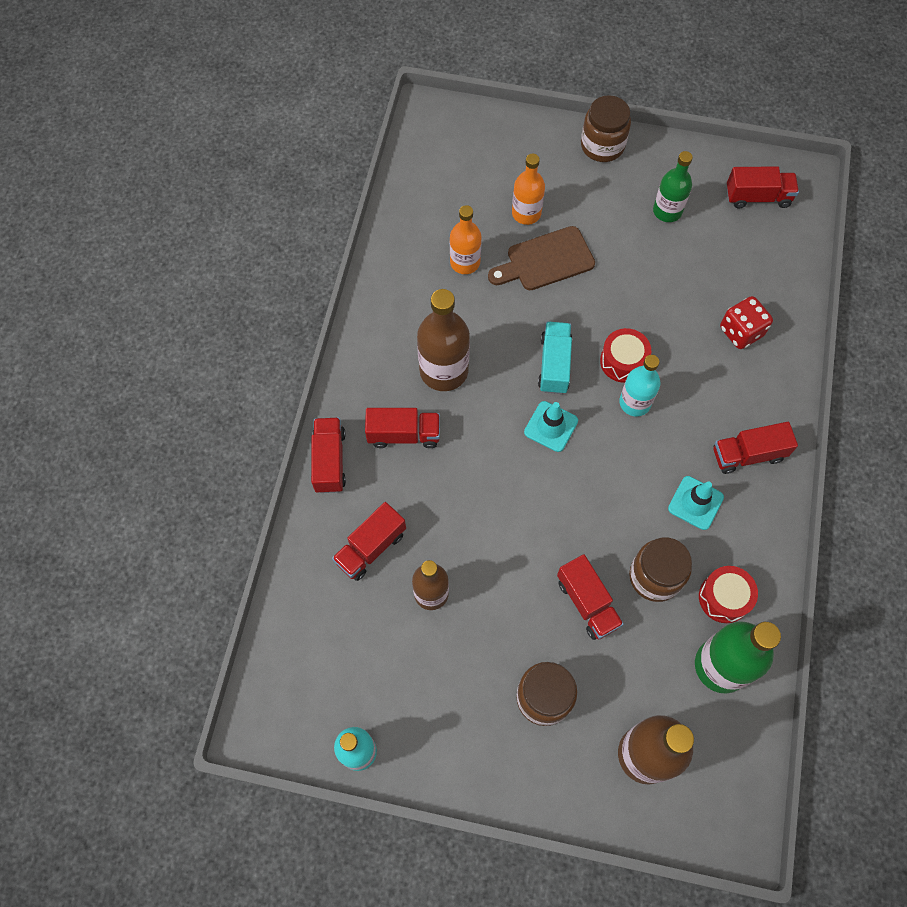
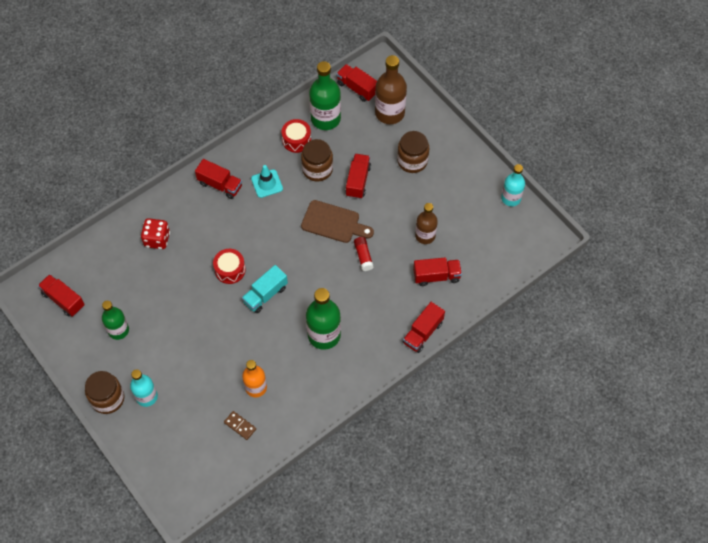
camera: 140 degrees left, 5 degrees down
red truck [365,408,440,448] -> red truck moved to [336,64,377,102]
brown bottle [417,289,470,391] -> green bottle [306,288,341,350]
brown cutting board [488,226,595,290] -> brown cutting board moved to [301,200,374,243]
orange bottle [512,154,545,225] -> none
turquoise traffic cone [524,401,578,452] -> none
turquoise bottle [619,355,661,416] -> turquoise bottle moved to [130,369,158,407]
none -> brown domino [224,411,256,440]
none -> red glue stick [354,237,374,271]

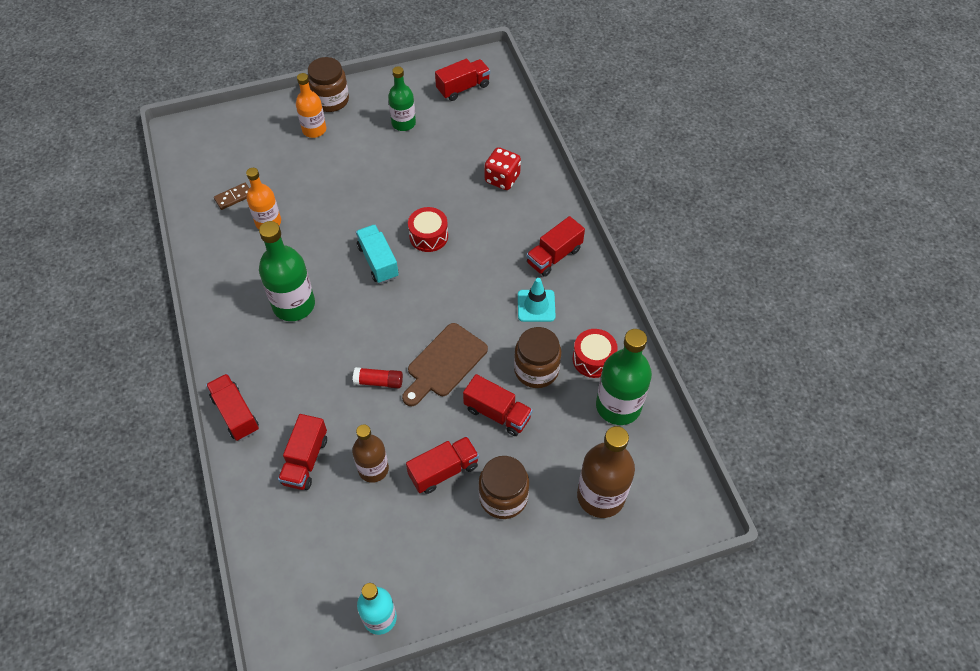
camera: 110 degrees right, 5 degrees down
turquoise bottle [130,369,158,407] -> orange bottle [296,73,326,138]
red truck [336,64,377,102] -> red truck moved to [406,436,479,494]

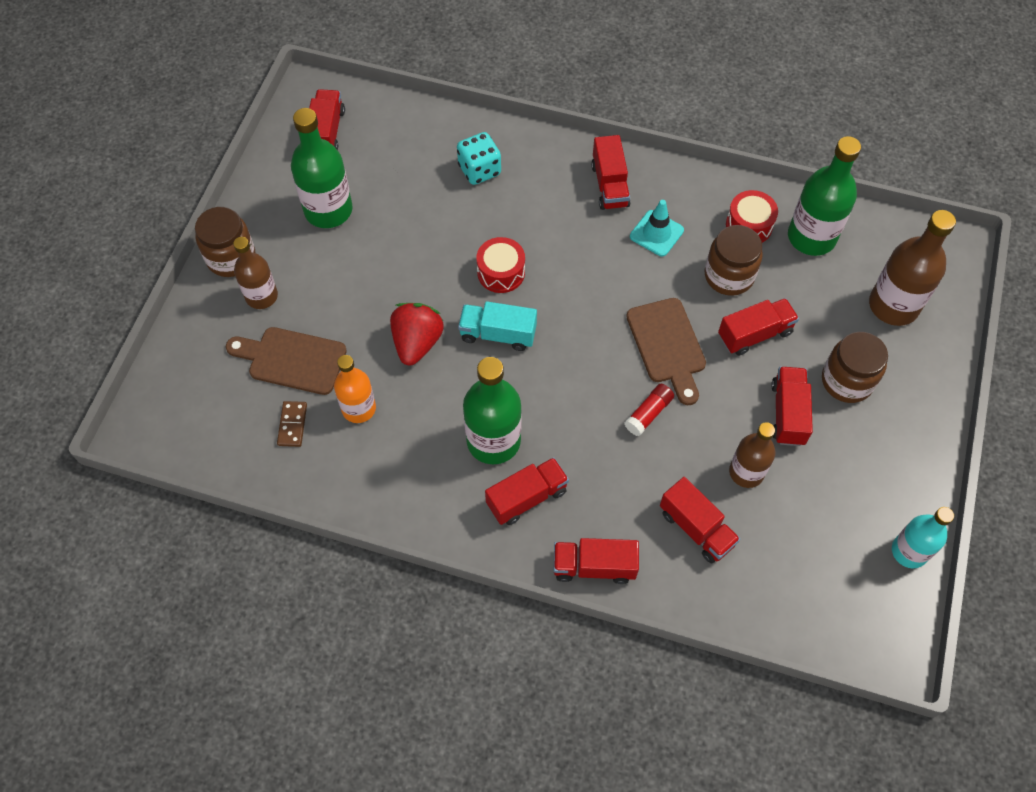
camera: 55 degrees left, 5 degrees up
orange bottle [296,73,326,138] -> brown bottle [233,237,278,309]
green bottle [388,66,416,131] -> green bottle [291,108,353,228], size x1.55
red dice [484,147,521,190] -> turquoise dice [457,132,501,185]
none -> brown cutting board [226,327,347,395]
none -> red strawberry [390,303,444,366]
none -> red truck [485,457,569,525]

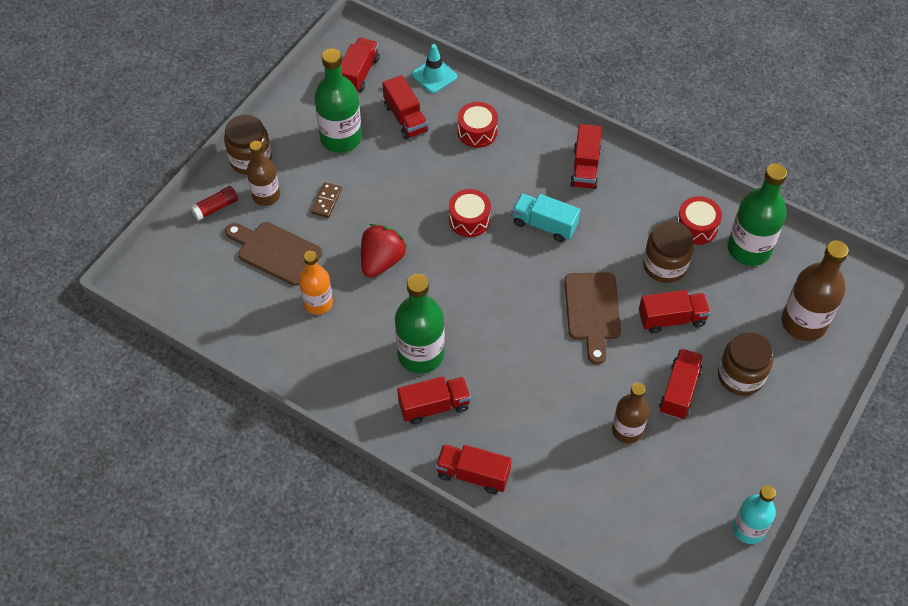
camera: 15 degrees right, 5 degrees down
brown domino [277,401,307,447] -> brown domino moved to [311,182,342,218]
turquoise dice [457,132,501,185] -> red drum [458,102,498,148]
turquoise truck [458,301,537,351] -> turquoise truck moved to [512,194,580,242]
red glue stick [624,384,674,436] -> red glue stick moved to [190,186,238,221]
turquoise traffic cone [630,200,684,256] -> turquoise traffic cone moved to [412,44,457,93]
red truck [660,477,740,564] -> red truck moved to [382,75,428,139]

